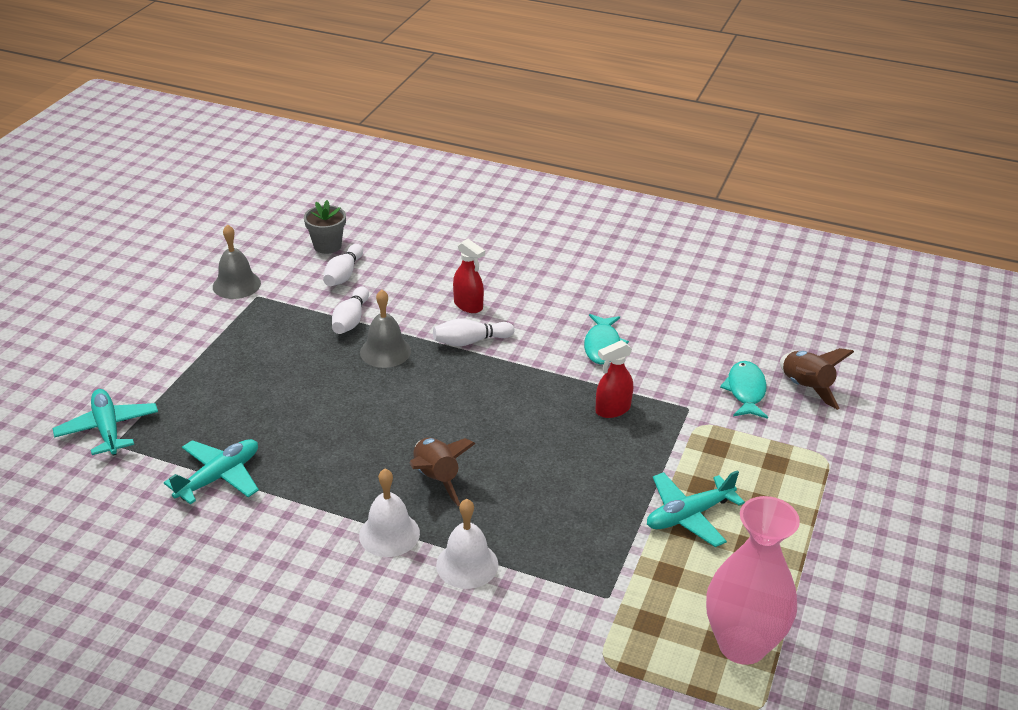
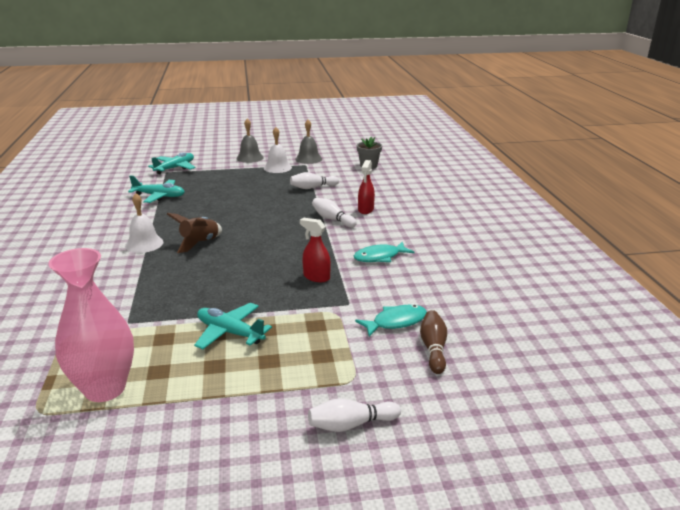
camera: 60 degrees right, 10 degrees down
white bowling pin [323,244,363,286] -> white bowling pin moved to [308,399,401,432]
grey bell [360,290,411,368] -> grey bell moved to [236,118,264,163]
white bell [436,499,498,589] -> white bell moved to [264,127,292,173]
brown rocket [780,348,854,410] -> brown bowling pin [420,310,447,374]

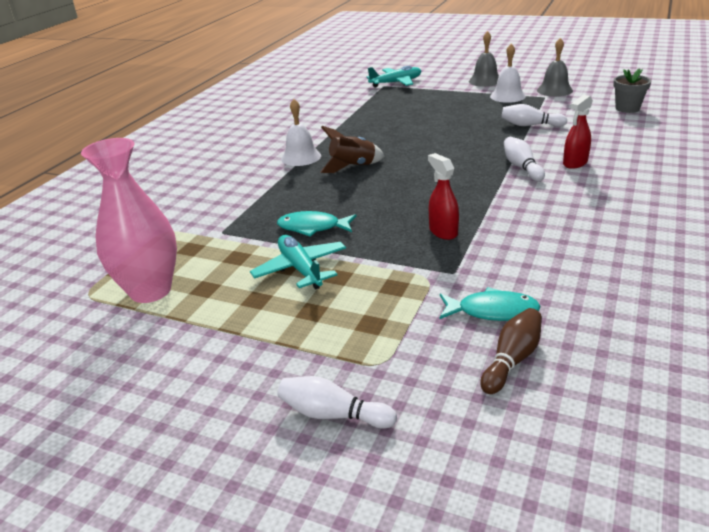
camera: 35 degrees right, 5 degrees up
turquoise plane [128,175,185,203] -> none
turquoise fish [354,241,414,262] -> turquoise fish moved to [277,211,356,237]

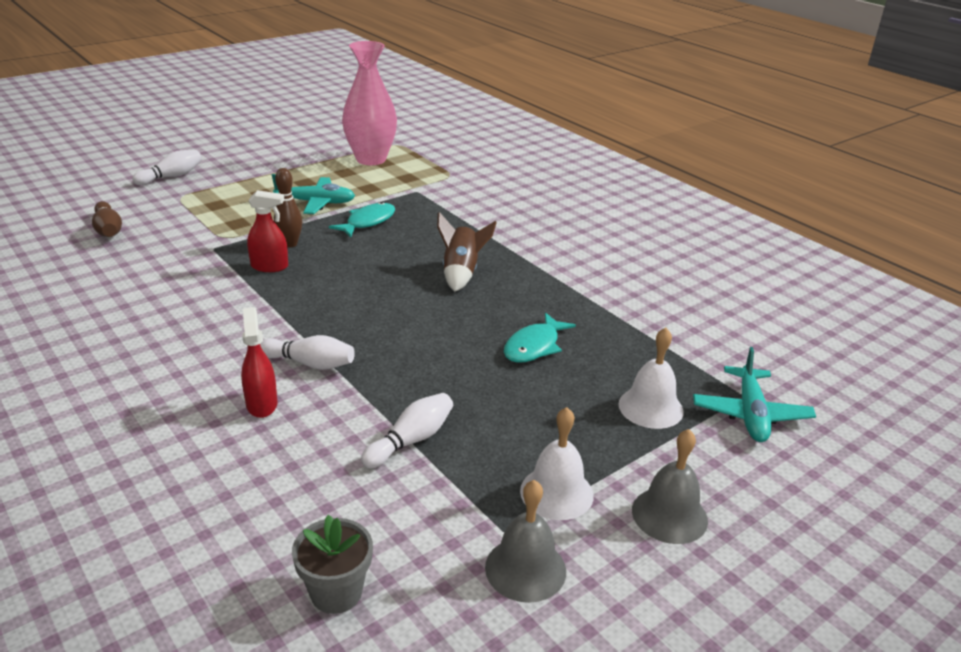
camera: 115 degrees right, 0 degrees up
white bell [281,99,321,166] -> white bell moved to [618,328,684,429]
turquoise fish [439,287,540,321] -> turquoise fish moved to [504,313,576,363]
none -> brown bowling pin [274,168,302,247]

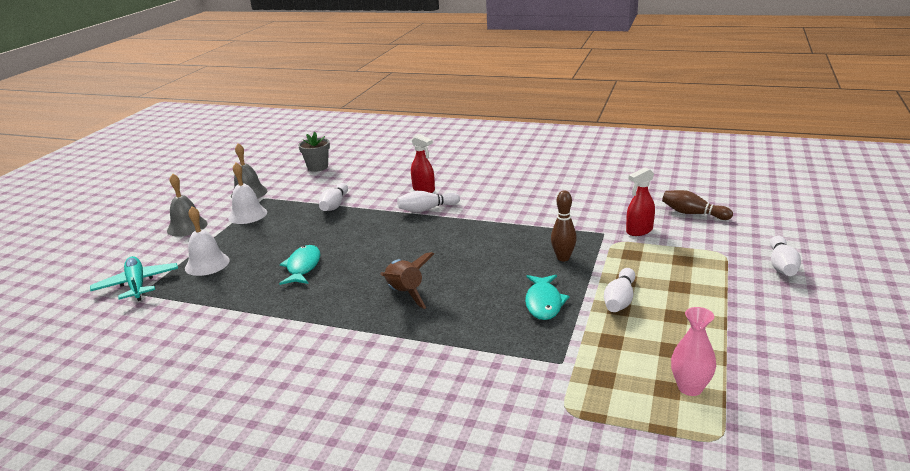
camera: 150 degrees right, 5 degrees down
red spray bottle [247,190,288,272] -> red spray bottle moved to [626,168,655,236]
turquoise plane [272,174,355,214] -> white bowling pin [604,268,635,312]
pink vase [342,41,397,165] -> pink vase [671,307,716,396], size x0.53

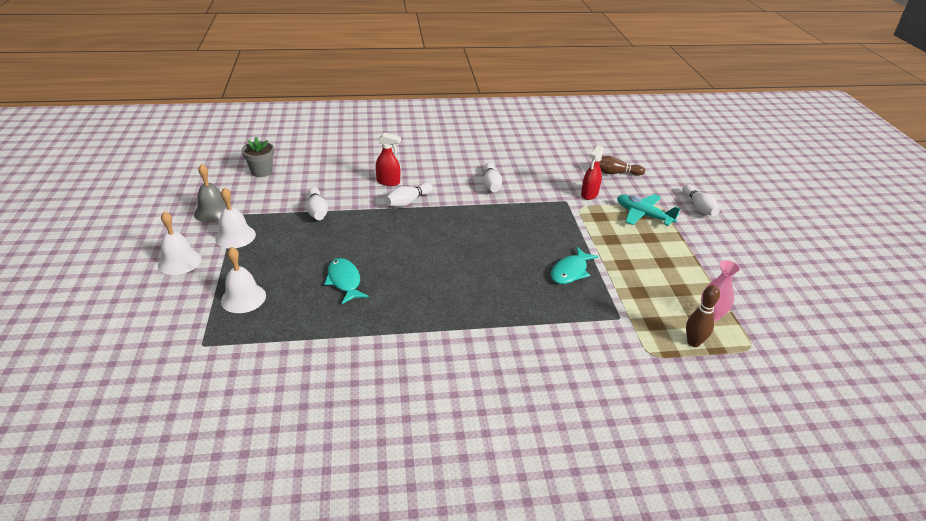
camera: 30 degrees left, 10 degrees up
turquoise plane [90,256,178,301] -> turquoise plane moved to [617,194,680,226]
grey bell [167,173,208,237] -> white bell [158,211,201,275]
brown rocket [380,252,434,309] -> none
turquoise fish [525,275,569,320] -> turquoise fish turned 60 degrees clockwise [551,247,599,284]
brown bowling pin [551,190,577,261] -> brown bowling pin moved to [686,285,720,347]
white bowling pin [604,268,635,312] -> white bowling pin moved to [483,163,502,192]

